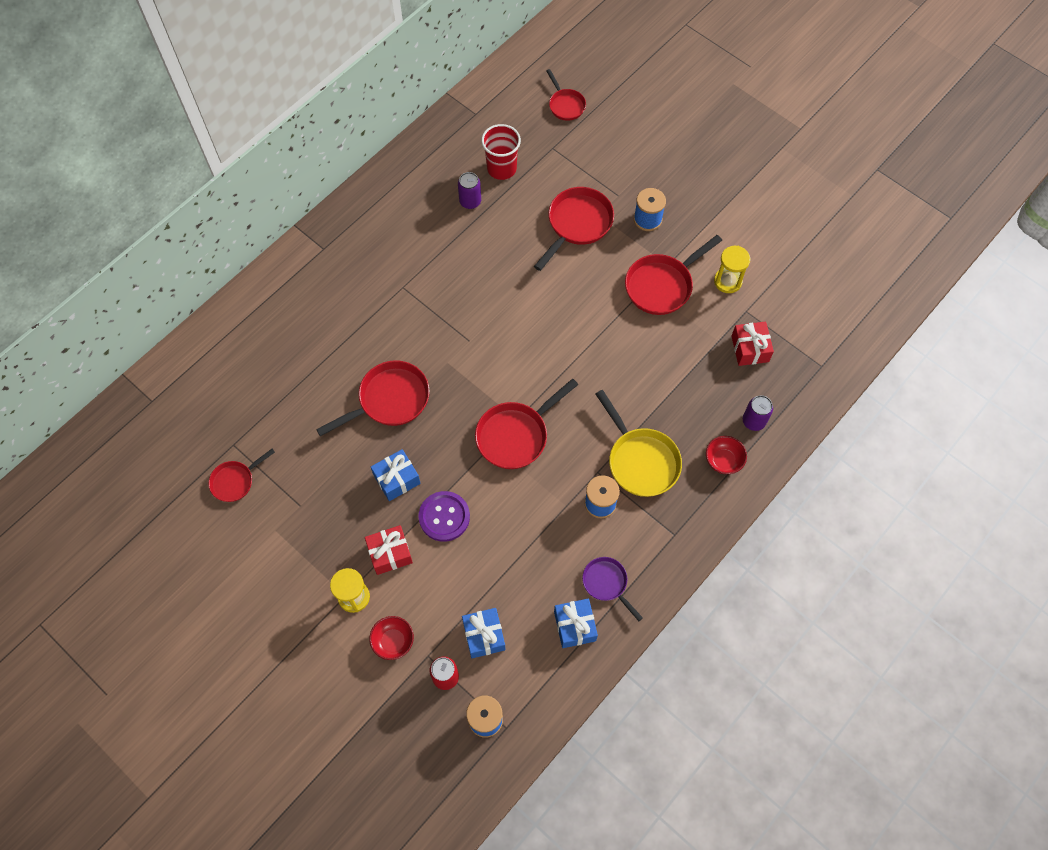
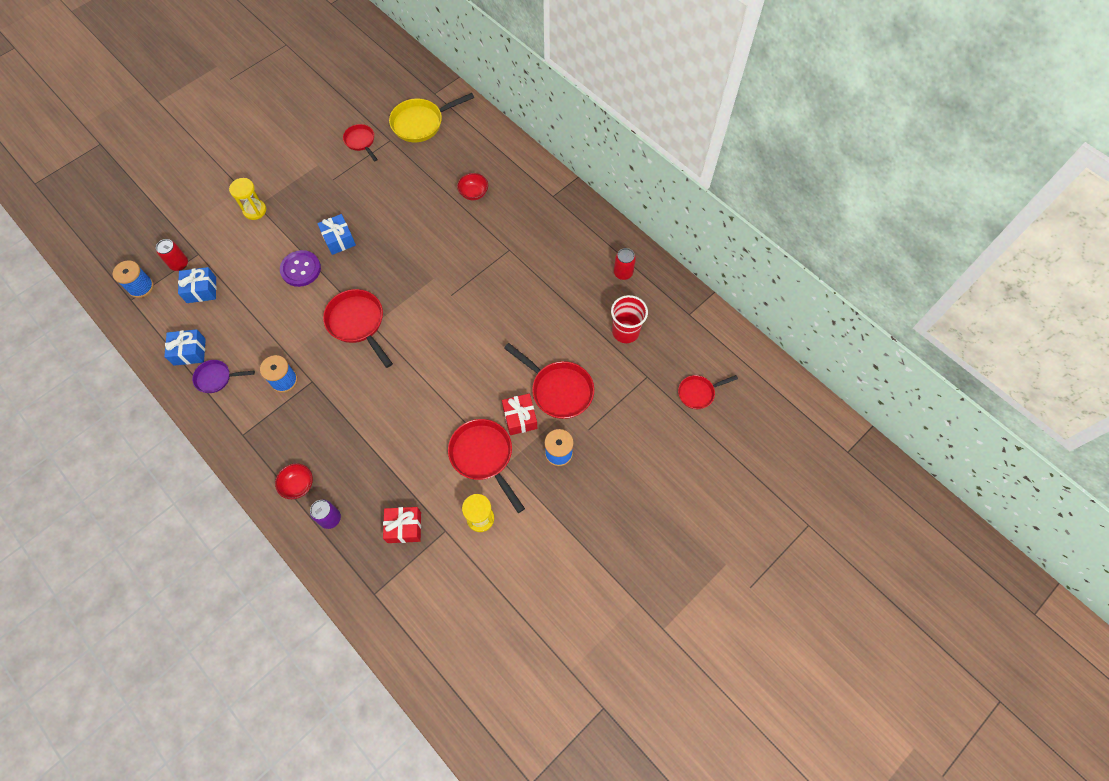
camera: 95 degrees right, 0 degrees up
red pan [316,360,430,436] -> none
red gift [365,525,413,575] -> red gift moved to [502,394,537,435]
red bowl [369,616,414,660] -> red bowl moved to [457,173,488,200]
purple can [458,172,481,209] -> none
purple pan [582,557,643,621] -> purple pan turned 150 degrees counterclockwise [192,360,255,393]
yellow pan [596,390,682,497] -> yellow pan moved to [389,93,474,142]
none -> red can [614,248,636,280]

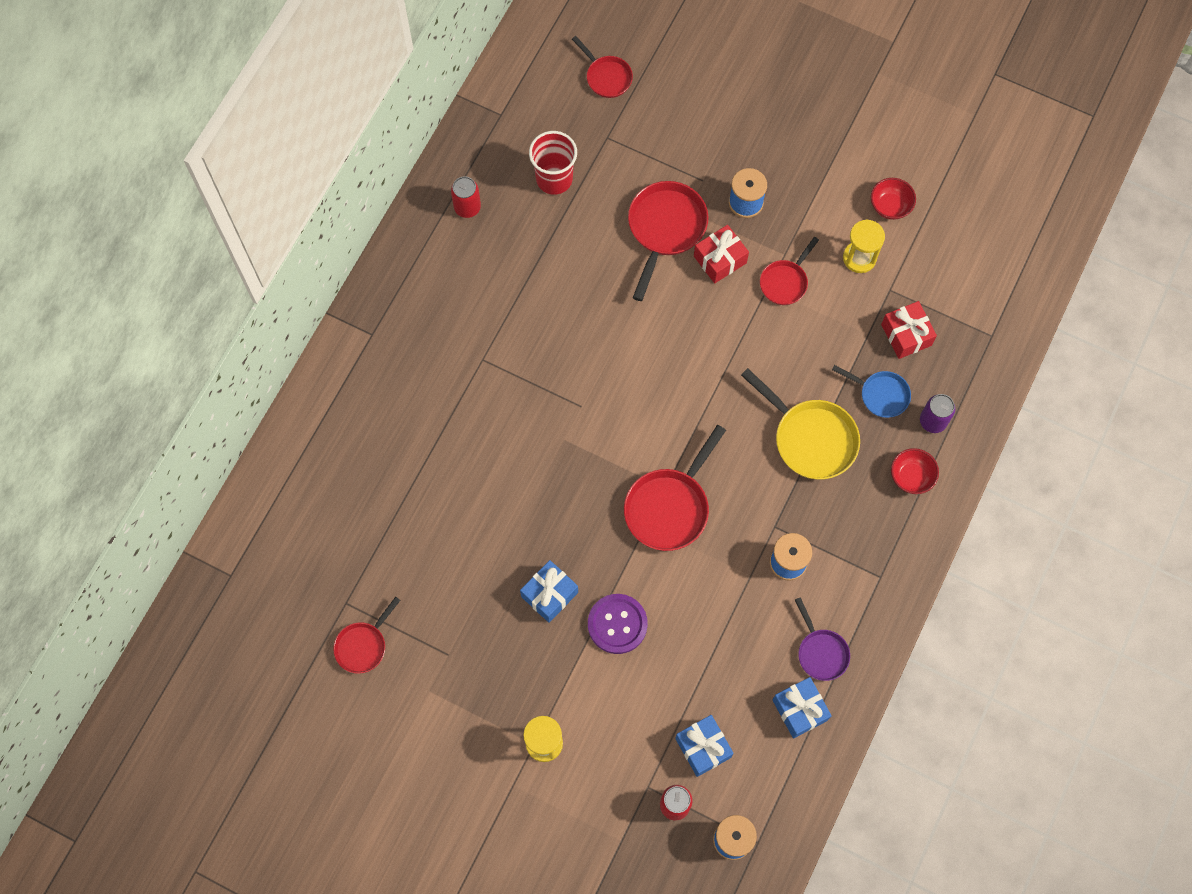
camera: 110 degrees left, 5 degrees up
yellow pan [389,93,474,142] -> yellow pan moved to [741,368,860,479]
red pan [448,419,525,513] -> red pan [760,237,819,305], size x0.59
red bowl [457,173,488,200] -> red bowl moved to [871,178,916,220]
none -> blue pan [832,365,911,418]

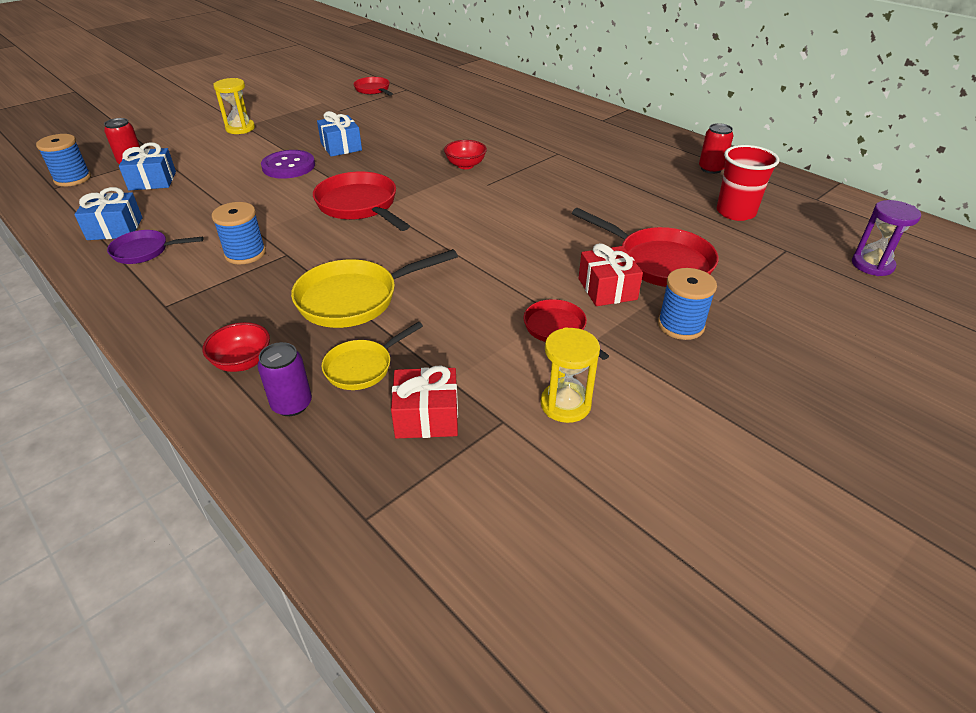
camera: 110 degrees right, 30 degrees down
red pan [572,36,633,98] -> purple hourglass [852,200,921,276]
blue pan [832,365,911,418] -> yellow pan [322,322,423,390]
red bowl [871,178,916,220] -> red bowl moved to [444,140,487,169]

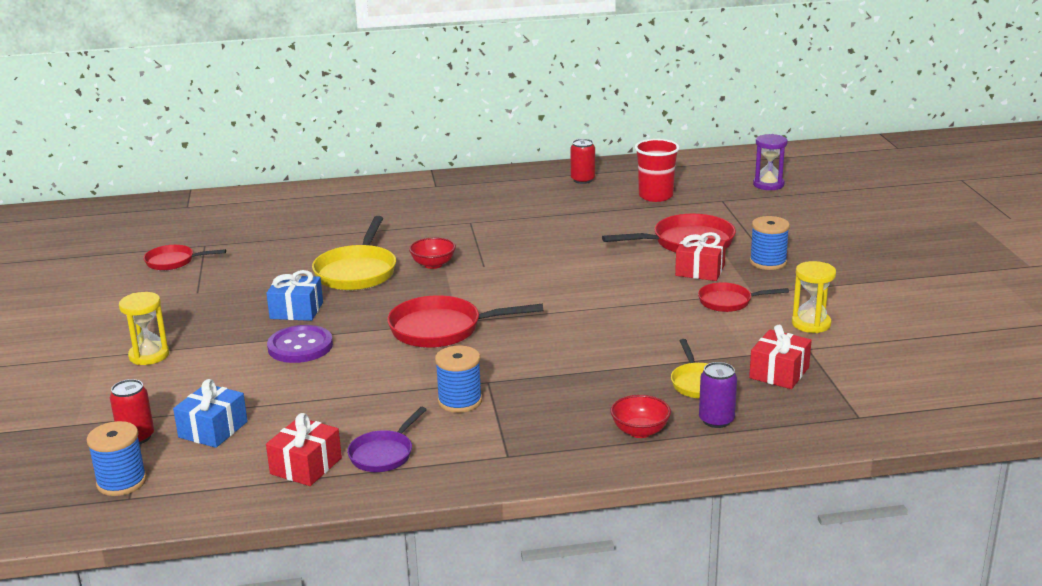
camera: 55 degrees left, 15 degrees down
blue gift [74,187,143,240] -> red gift [266,413,342,486]
yellow pan [291,249,458,328] -> yellow pan moved to [312,216,396,290]

